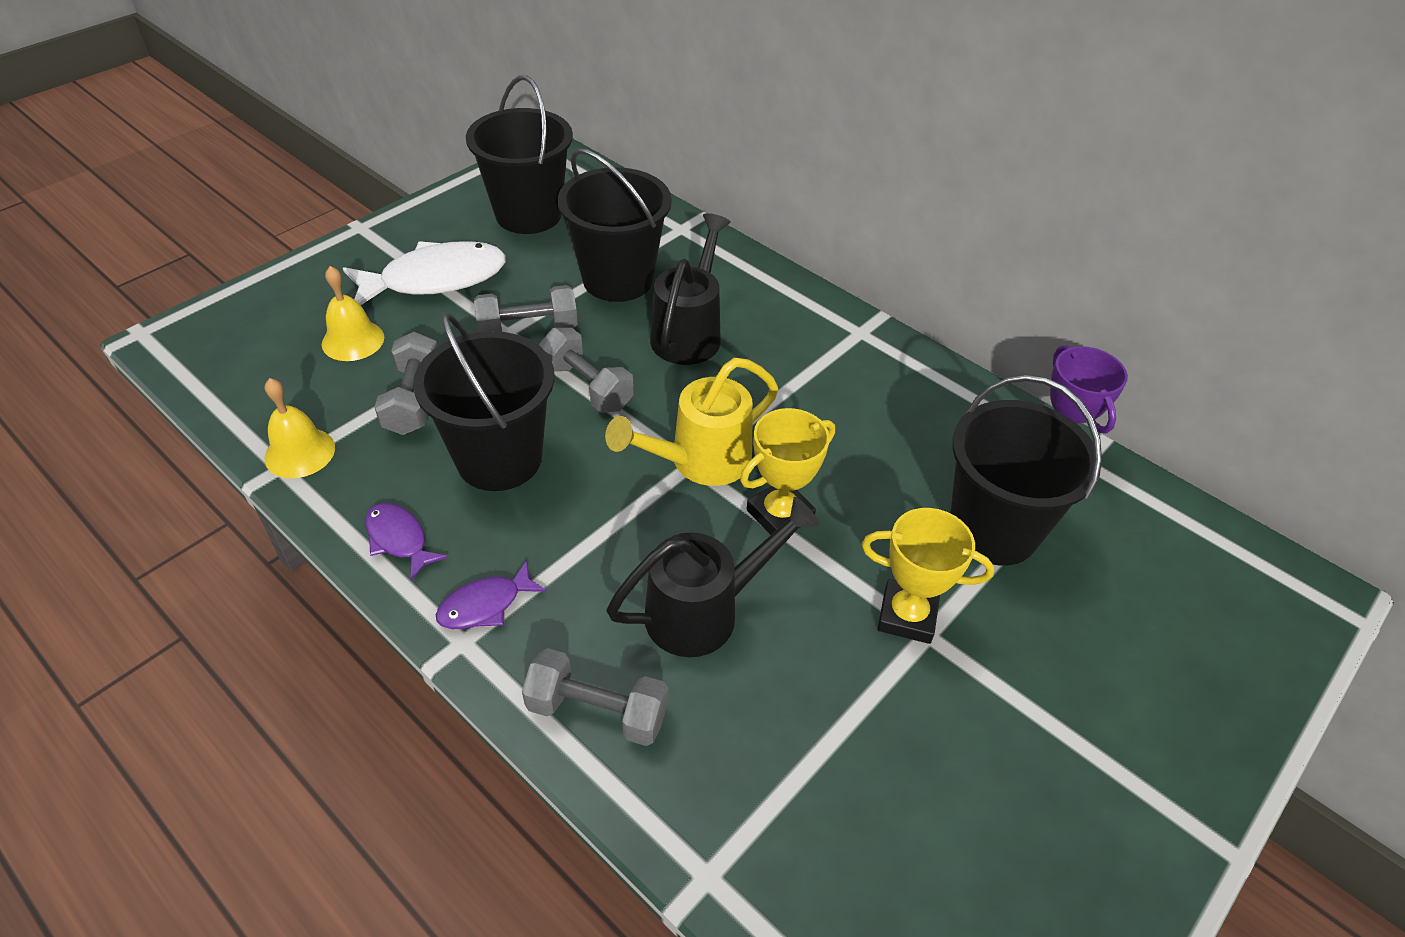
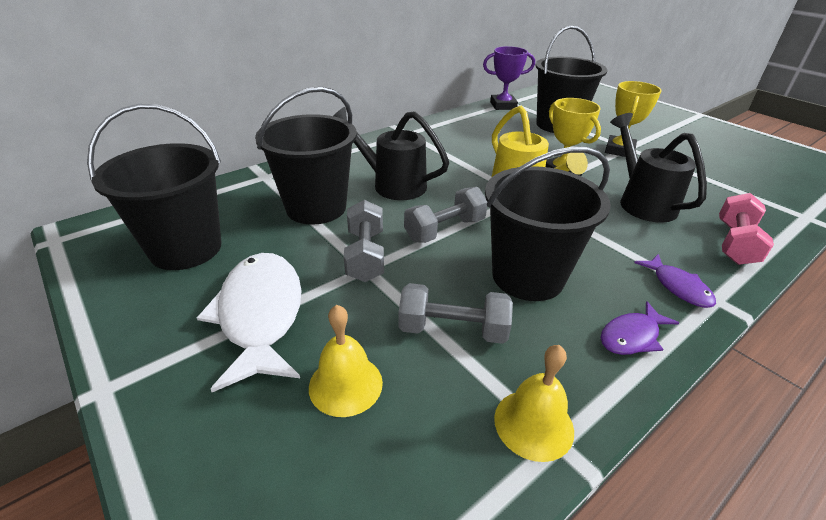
camera: 80 degrees left, 10 degrees down
grey dumbbell [522,648,668,746] -> pink dumbbell [719,193,774,265]

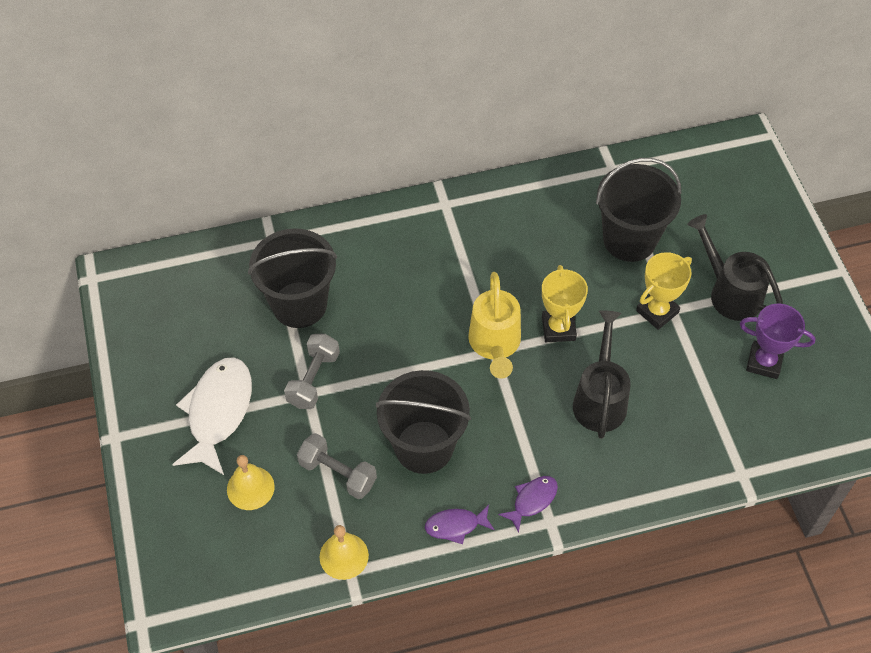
camera: 25 degrees right, 20 degrees up
black bucket [87,104,222,270] -> none
black watering can [334,107,449,200] -> black watering can moved to [687,214,783,321]
grey dumbbell [404,187,487,243] -> none
purple trophy [483,46,535,110] -> purple trophy moved to [740,304,816,379]
purple fish [634,254,716,308] -> purple fish turned 135 degrees counterclockwise [498,476,558,533]
pink dumbbell [719,193,774,265] -> none

